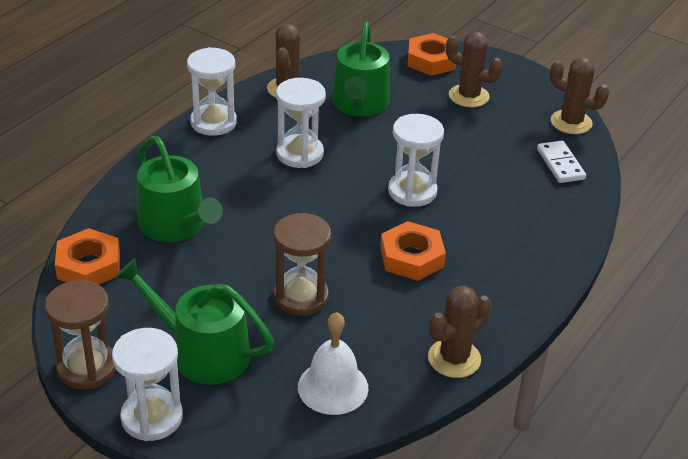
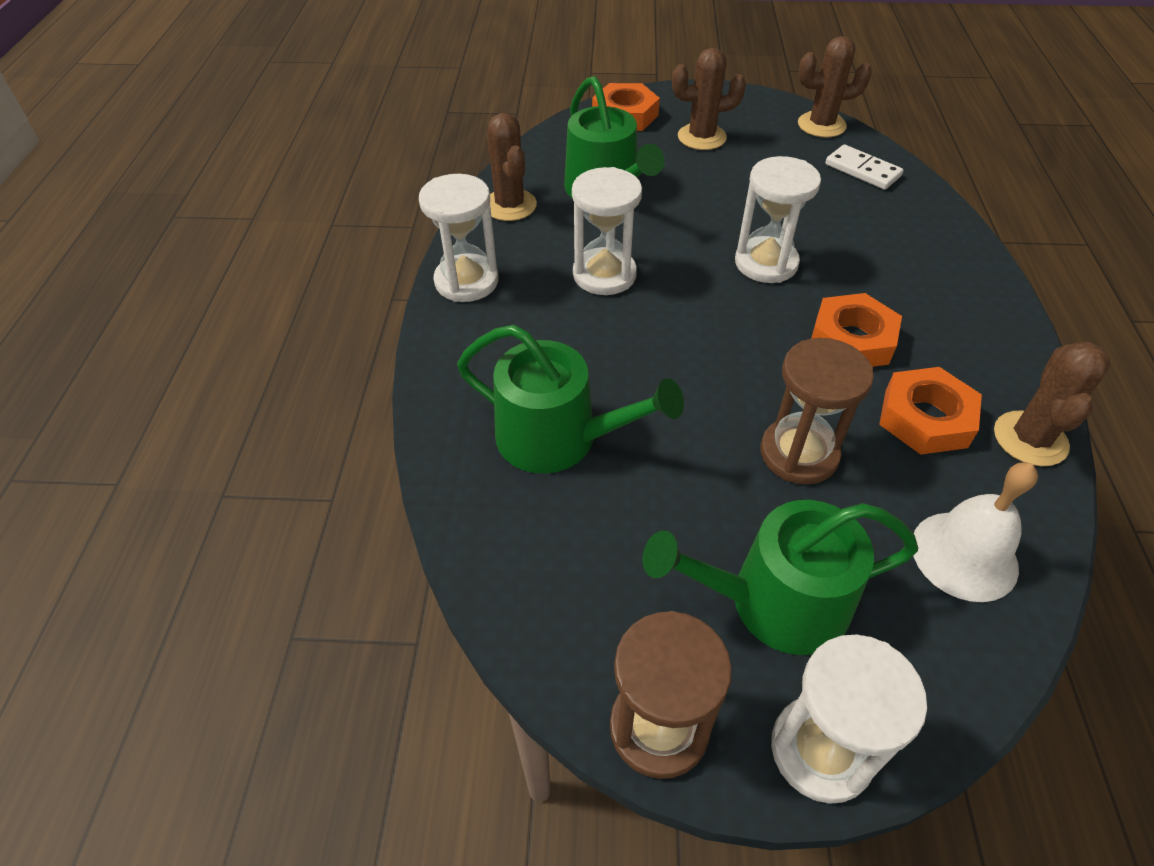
camera: 30 degrees left, 10 degrees up
orange nut [55,228,120,284] -> orange nut moved to [879,367,982,455]

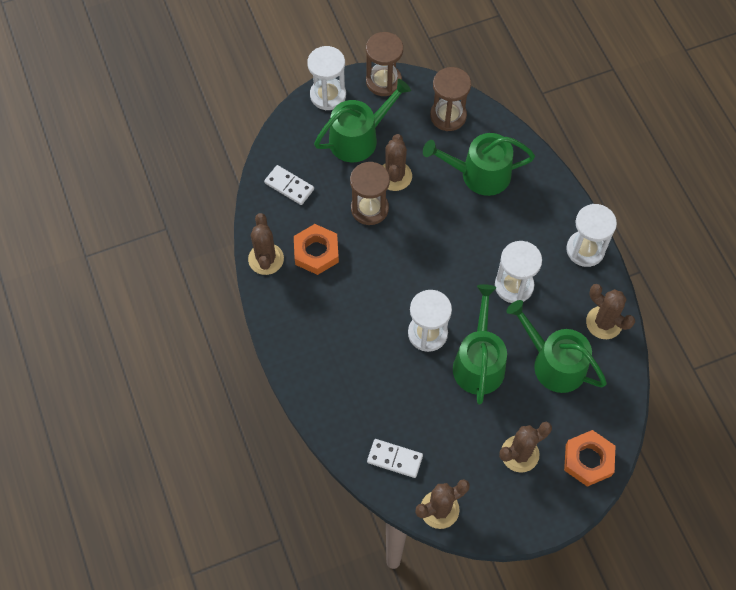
camera: 155 degrees right, 15 degrees up
orange nut [811,293,902,367] -> none
white bell [913,462,1038,602] -> white domino [264,165,314,205]
none -> brown cactus [382,134,412,191]
none -> brown hourglass [430,67,471,131]
none -> green watering can [453,284,507,405]

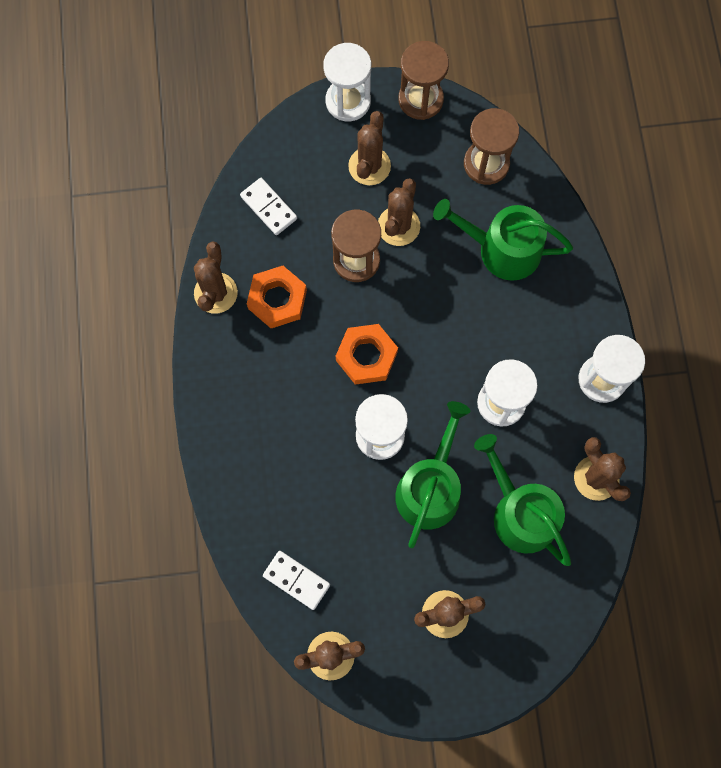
camera: 15 degrees right, 10 degrees up
green watering can [314,79,411,162] -> brown cactus [348,111,391,185]
orange nut [564,430,615,487] -> orange nut moved to [336,324,398,385]

